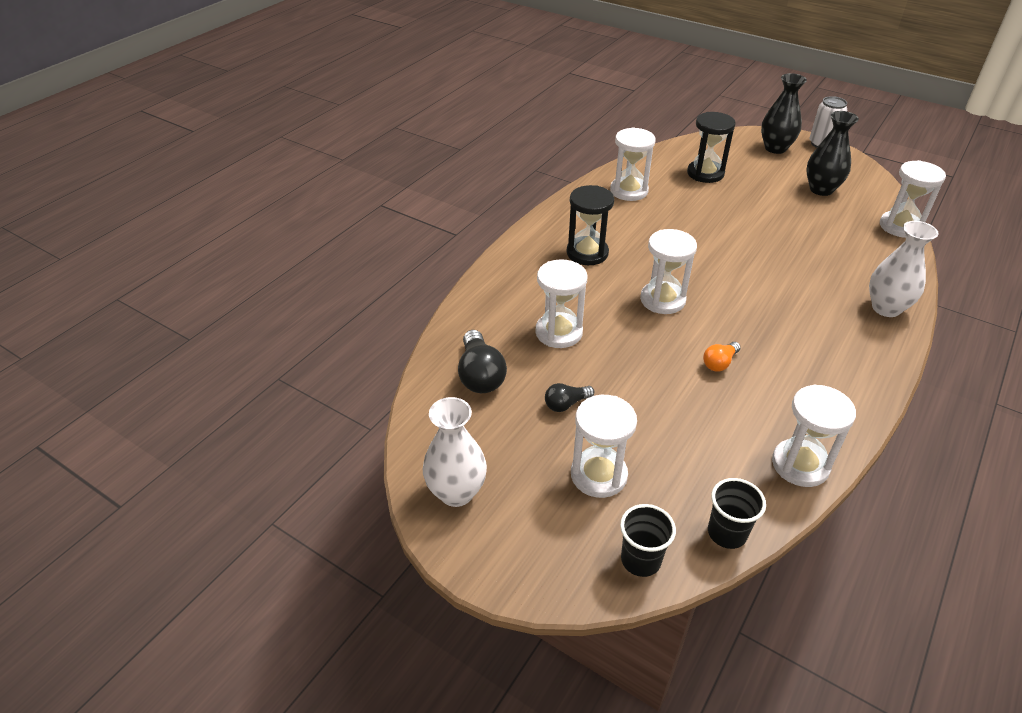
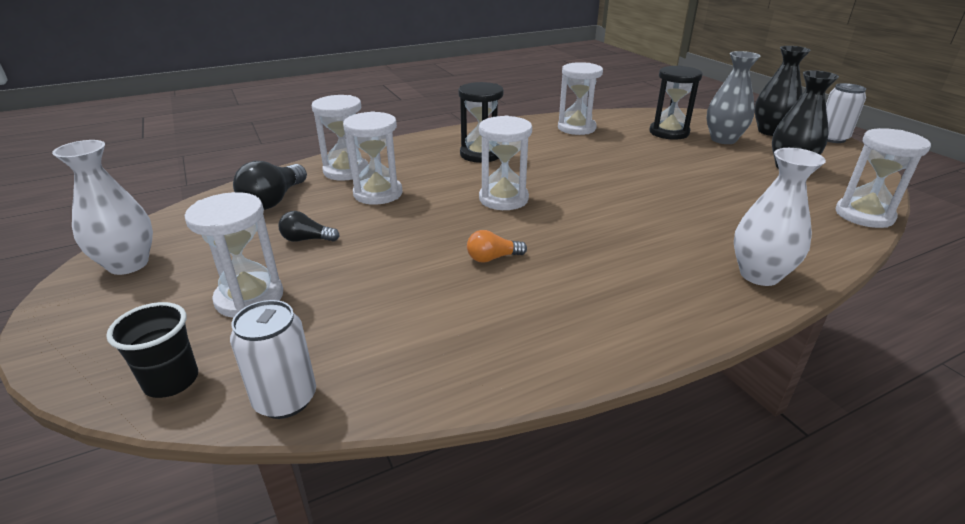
camera: 30 degrees right, 10 degrees down
black cup [708,478,766,549] -> white can [230,300,316,419]
white hourglass [772,384,856,487] -> white hourglass moved to [312,95,368,181]
none -> grey vase [706,51,760,144]

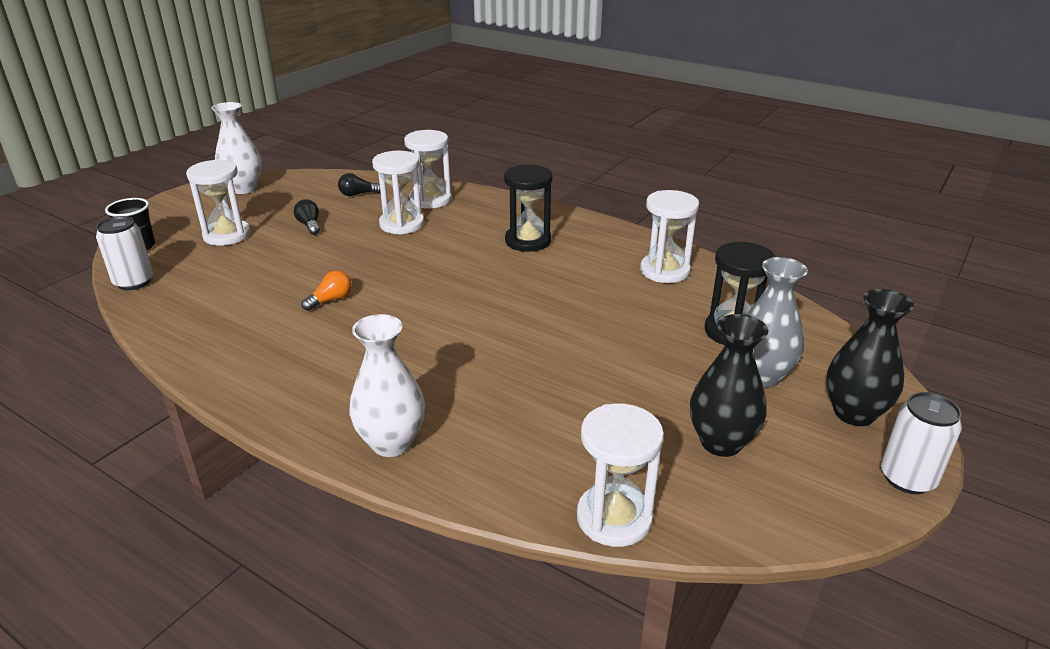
camera: 60 degrees right, 0 degrees up
black light bulb [233,161,307,210] -> black light bulb [338,173,380,196], size x0.58
orange light bulb [467,230,527,263] -> orange light bulb turned 90 degrees clockwise [302,271,351,311]
white hourglass [479,116,532,210] -> none

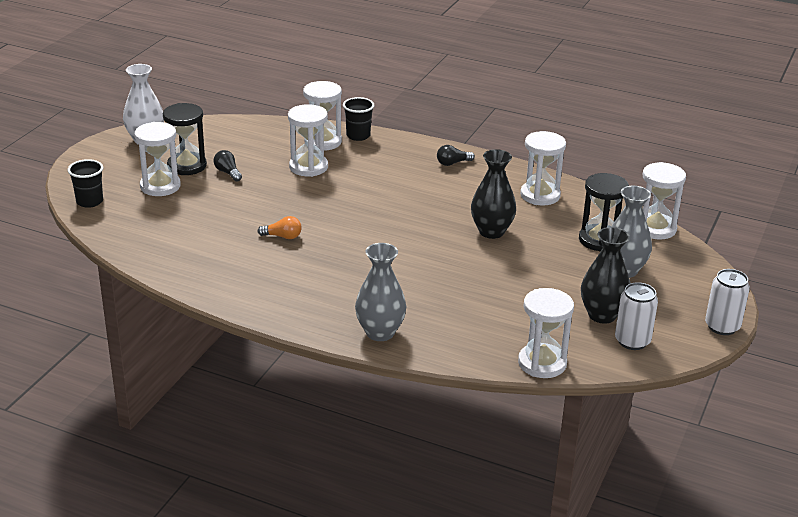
camera: 10 degrees left, 0 degrees up
white can [96,216,153,290] -> white can moved to [615,282,658,350]
orange light bulb [302,271,351,311] -> orange light bulb turned 60 degrees clockwise [257,216,302,239]
black light bulb [338,173,380,196] -> black light bulb moved to [437,145,475,166]
white vase [349,314,425,457] -> grey vase [355,243,406,341]
black hourglass [504,164,553,252] -> black hourglass moved to [163,103,207,175]
black vase [826,289,914,426] -> black vase moved to [471,149,516,239]
none -> black cup [343,97,374,141]
none -> white hourglass [643,162,686,240]

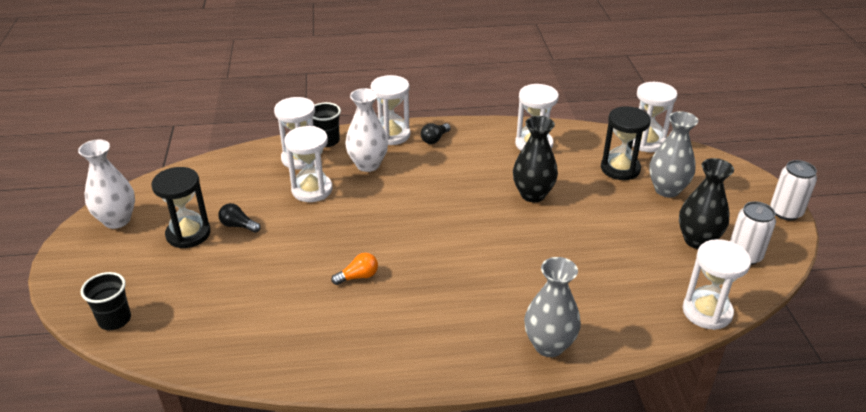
camera: 30 degrees left, 5 degrees up
white hourglass [134,122,181,196] -> white hourglass moved to [371,75,410,145]
none -> white vase [345,88,388,172]

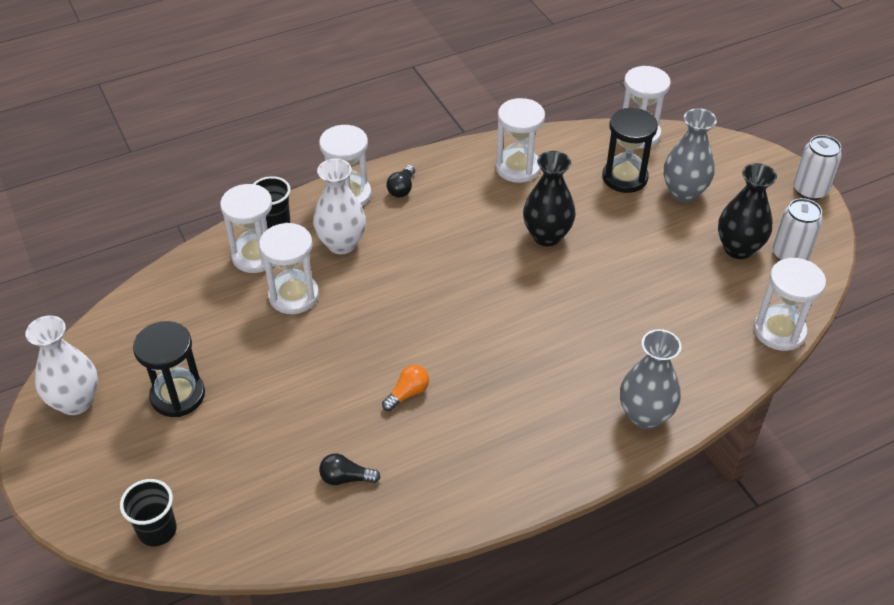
camera: 20 degrees left, 10 degrees up
black light bulb [218,203,261,233] -> black light bulb moved to [319,453,381,485]

